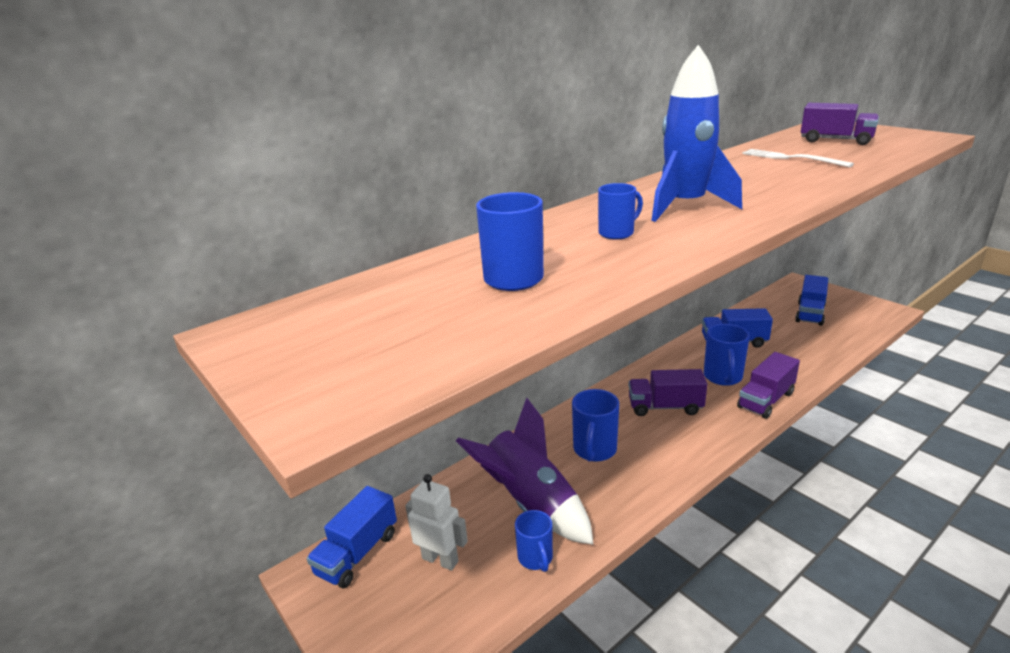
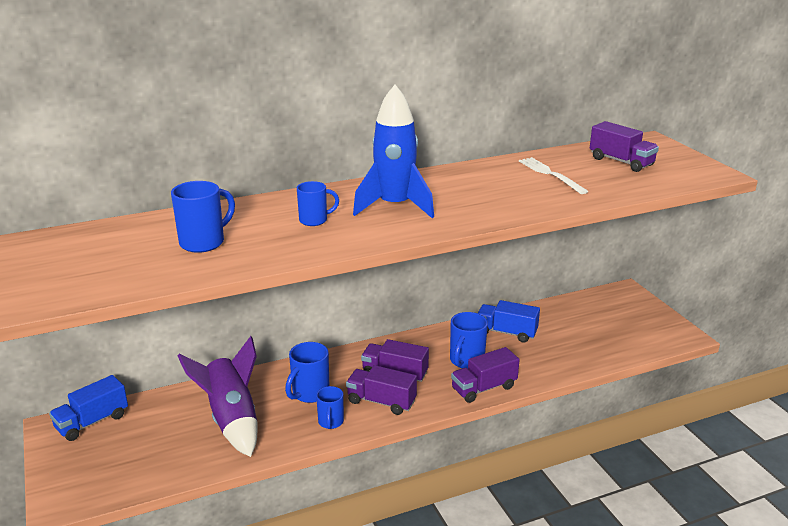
camera: 15 degrees right, 0 degrees up
white robot [405,474,468,571] -> none
blue mug [515,510,553,572] -> blue mug moved to [316,386,344,429]
blue truck [795,275,828,326] -> none
none -> purple truck [346,365,417,415]

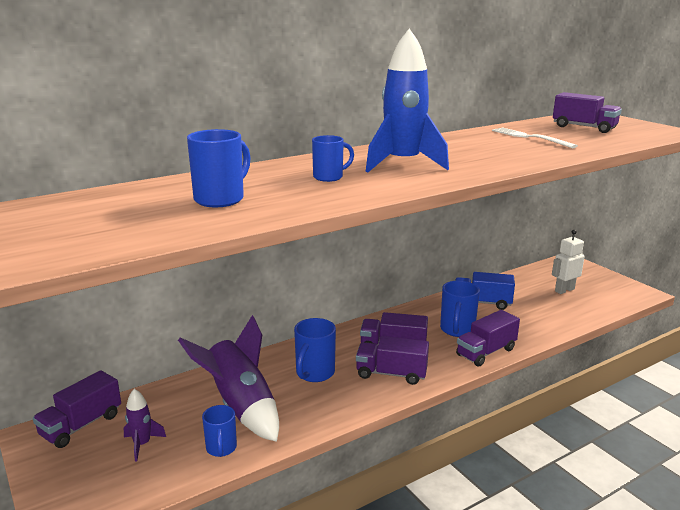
camera: 10 degrees left, 5 degrees down
blue truck [49,375,128,441] -> purple truck [33,370,121,448]
blue mug [316,386,344,429] -> blue mug moved to [202,405,237,457]
none -> purple rocket [124,389,166,461]
none -> white robot [552,230,585,294]

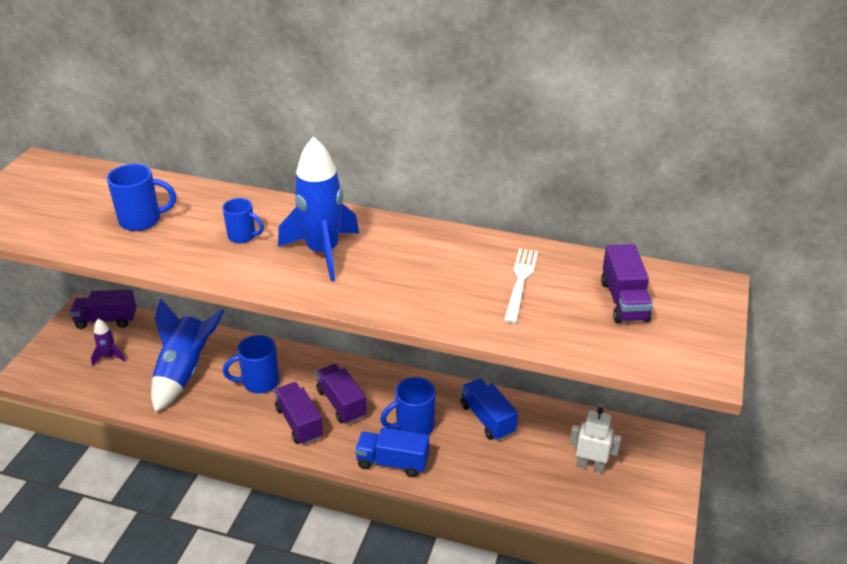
camera: 50 degrees right, 15 degrees up
purple rocket [178,315,279,442] -> blue rocket [151,298,224,412]
blue mug [202,405,237,457] -> none
purple truck [456,310,520,366] -> blue truck [355,427,429,477]

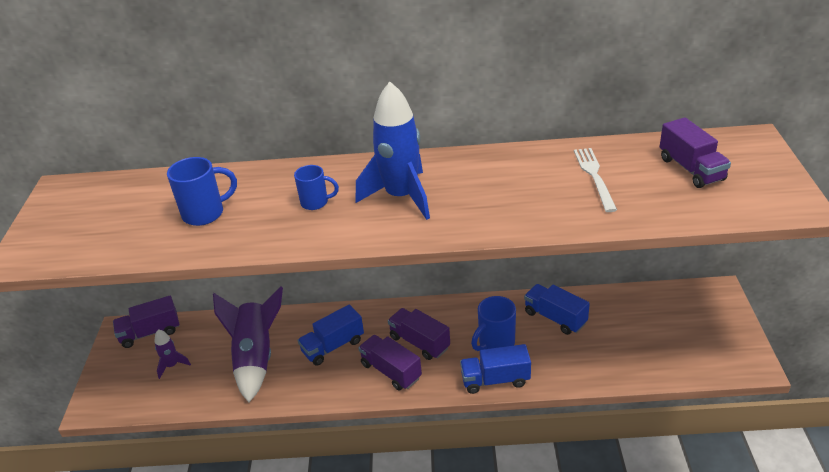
camera: 15 degrees left, 0 degrees up
blue rocket [151,298,224,412] -> purple rocket [213,286,283,402]
blue mug [223,335,280,394] -> blue truck [297,304,364,366]
white robot [570,407,621,473] -> none

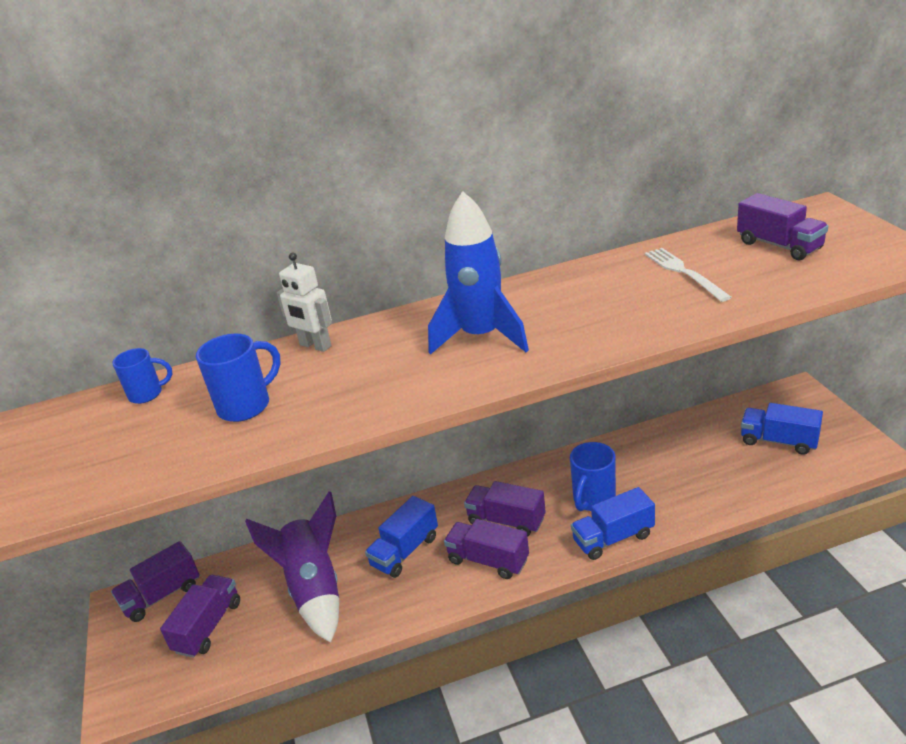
camera: 15 degrees left, 5 degrees down
purple rocket [154,329,191,379] -> purple truck [160,575,240,658]
blue mug [294,165,339,210] -> blue mug moved to [112,348,172,404]
blue truck [524,284,590,335] -> blue truck moved to [741,403,823,455]
none -> white robot [277,253,332,352]

